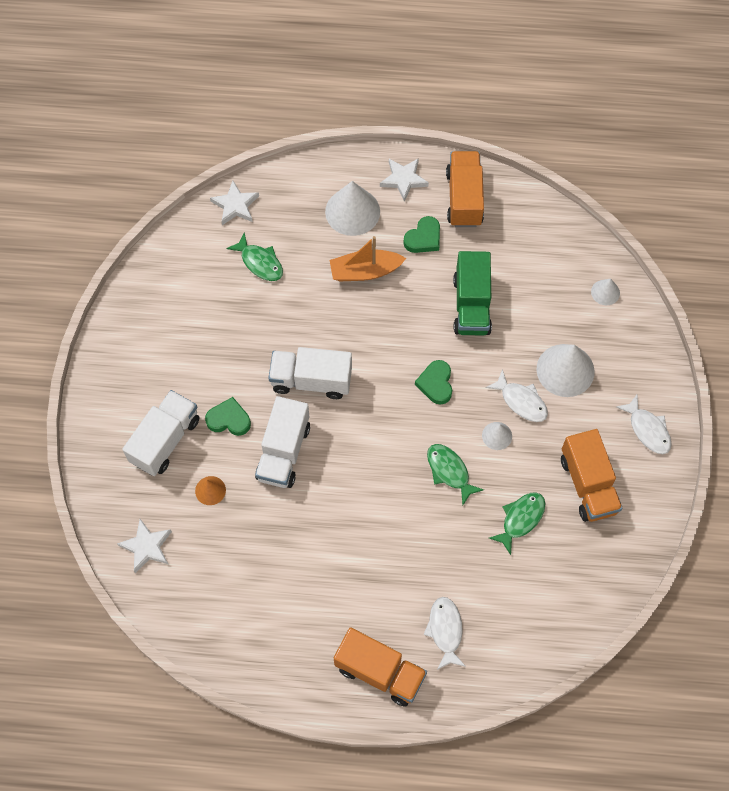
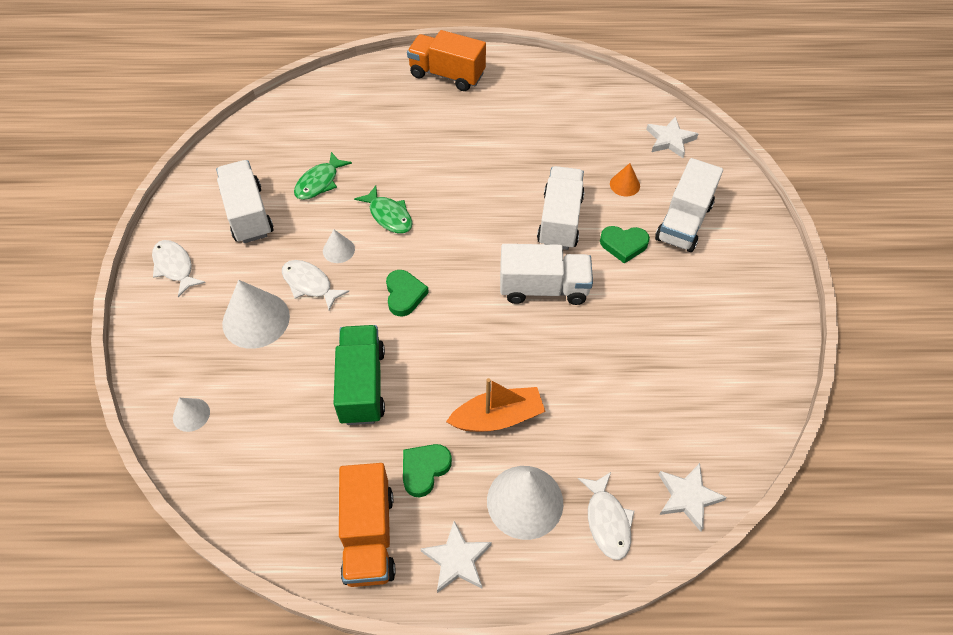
camera: 175 degrees right, 10 degrees down
green fish [226,233,283,281] -> none
white fish [424,597,466,670] -> white fish moved to [578,472,634,560]
orange truck [561,429,623,522] -> white truck [216,160,274,243]

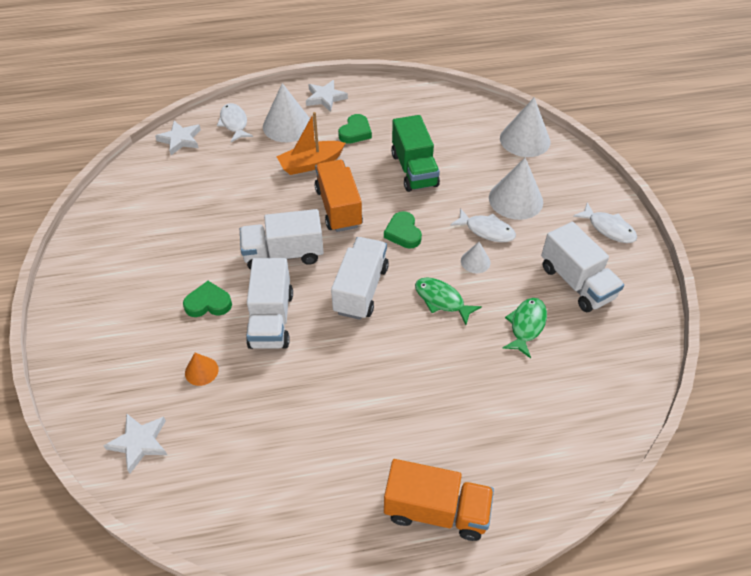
camera: 170 degrees right, 5 degrees down
white cone [173,398,210,432] -> white cone [500,97,550,157], size x1.96
orange truck [339,463,396,587] -> orange truck moved to [314,160,363,232]
white truck [655,158,723,252] -> white truck moved to [331,237,389,320]

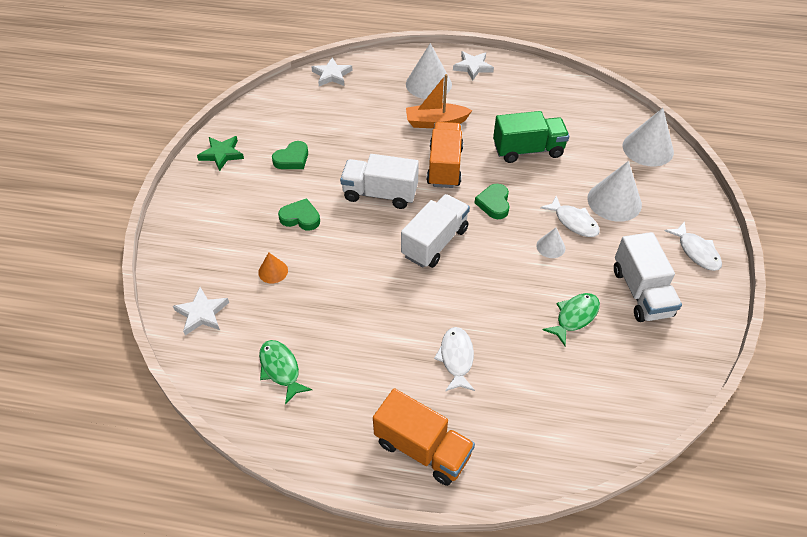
camera: 20 degrees right, 0 degrees up
white fish [217,103,253,142] -> white fish moved to [434,327,475,391]
white truck [246,258,293,349] -> none
green heart [338,114,372,144] -> green heart moved to [272,141,308,169]
green truck [391,115,440,192] -> green truck turned 105 degrees counterclockwise [493,111,569,163]
green fish [415,277,482,325] -> green fish moved to [259,340,312,404]
none -> green star [197,136,244,171]

